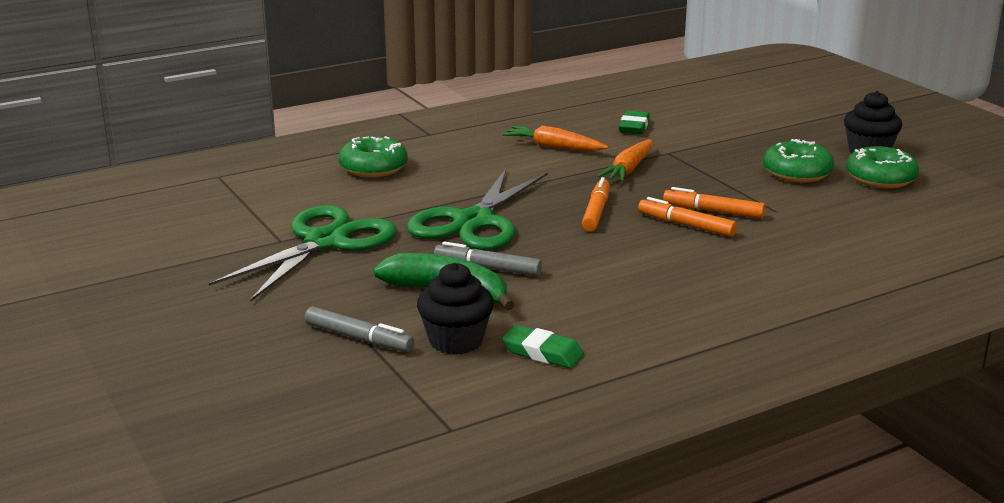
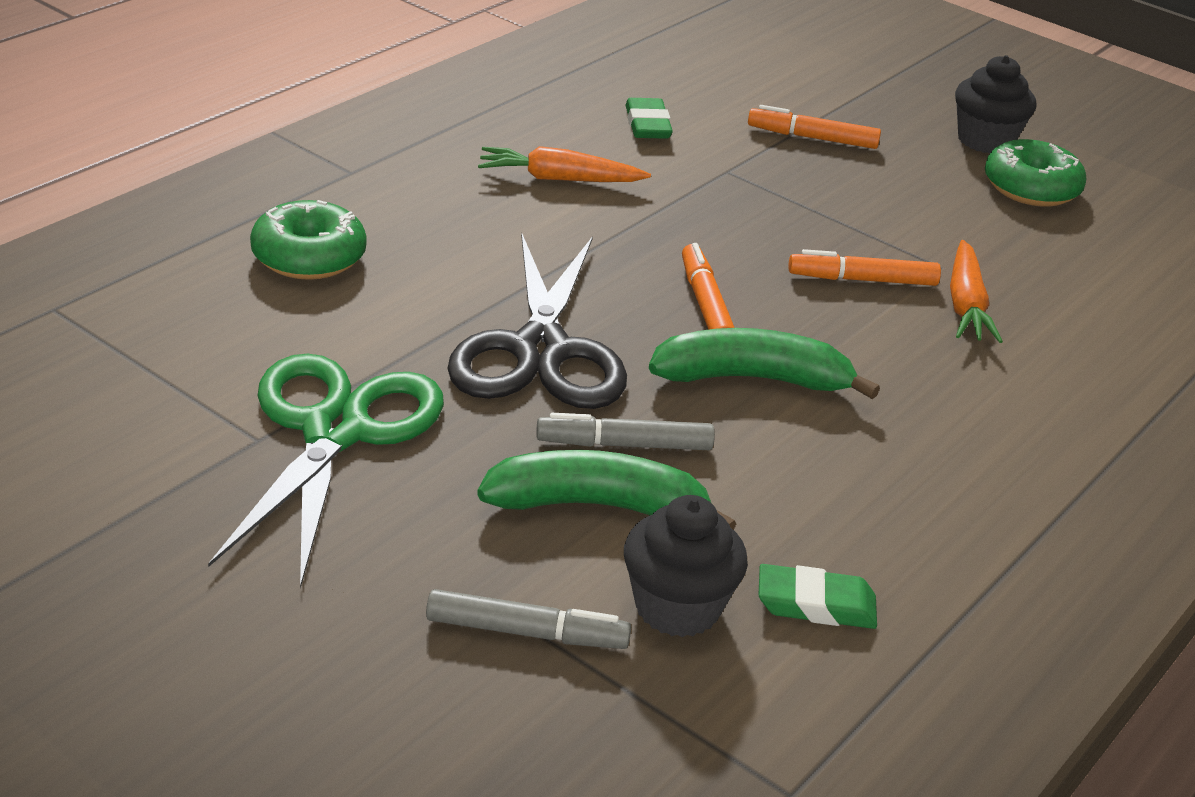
camera: 25 degrees left, 10 degrees up
green scissors [406,169,548,250] -> black scissors [447,233,627,409]
orange carrot [597,139,653,182] -> orange carrot moved to [950,240,1003,343]
orange marker [638,197,737,237] -> orange marker moved to [748,105,881,149]
green donut [763,139,834,183] -> none
none -> green banana [649,328,880,399]

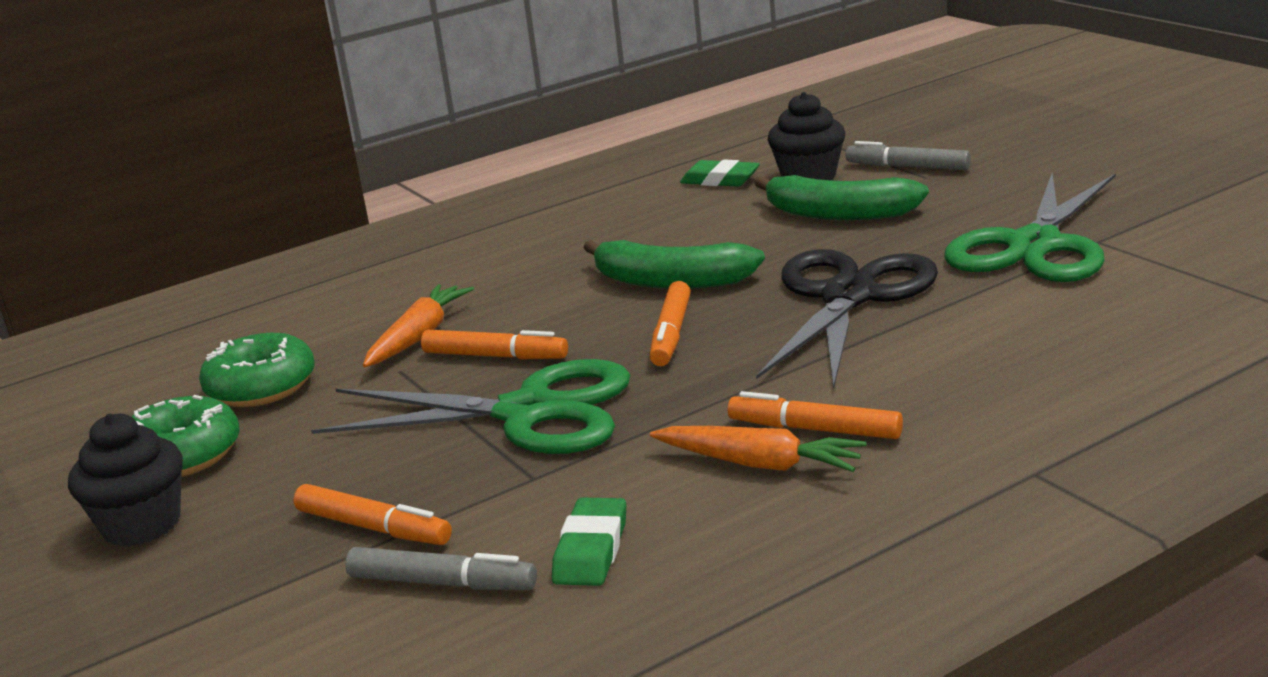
camera: 155 degrees left, 10 degrees down
green donut [250,200,367,280] -> green donut moved to [199,333,315,407]
grey marker [536,413,715,450] -> grey marker moved to [345,547,537,590]
none -> green scissors [311,359,630,454]
none -> orange marker [728,391,903,439]

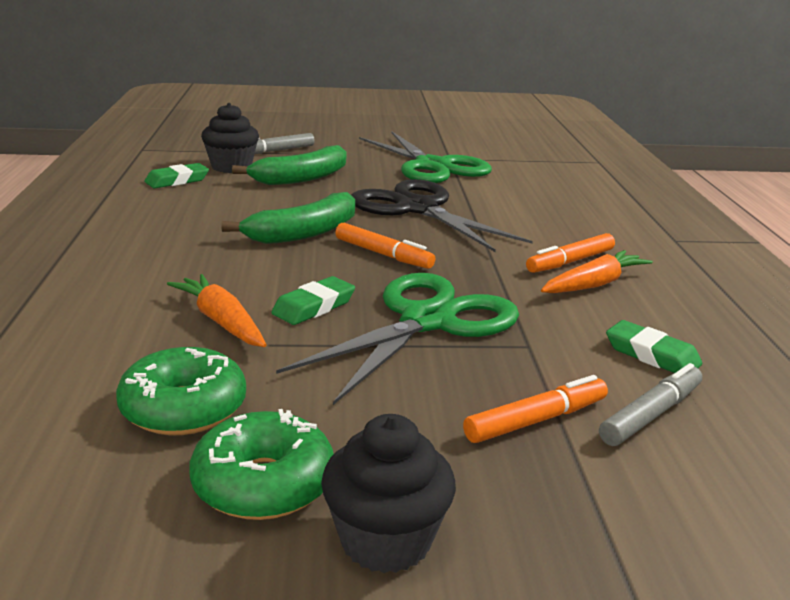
camera: 65 degrees left, 0 degrees up
orange marker [421,330,568,360] -> green eraser [271,276,355,325]

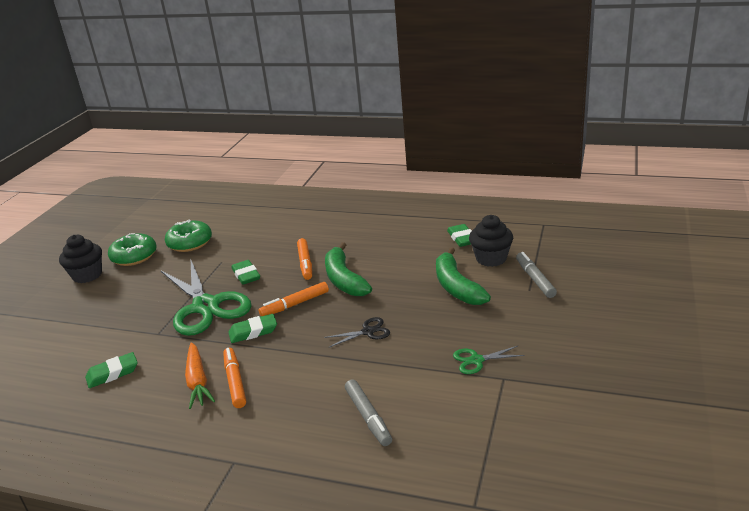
camera: 115 degrees right, 5 degrees up
orange carrot [167,274,266,347] -> none
black scissors [351,179,533,252] -> black scissors [324,317,390,347], size x0.42
green scissors [359,132,492,183] -> green scissors [453,345,525,374], size x0.42
orange marker [463,375,608,443] -> orange marker moved to [297,238,312,280]
grey marker [599,363,702,446] -> grey marker moved to [345,379,392,446]
none -> green eraser [228,314,277,343]

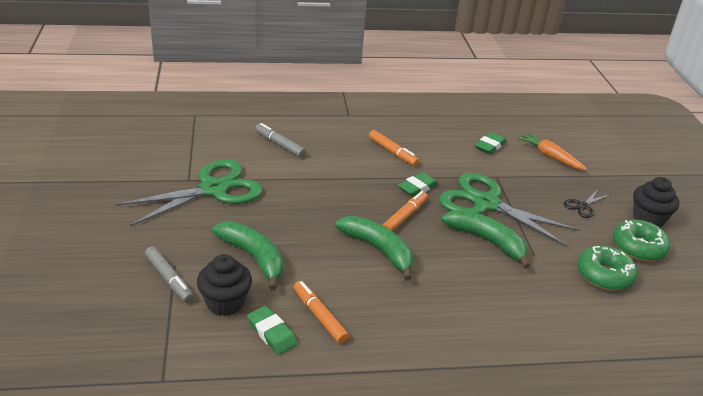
camera: 150 degrees right, 5 degrees up
orange carrot [185,342,215,409] -> orange carrot moved to [517,132,587,170]
green eraser [231,260,260,285] -> green banana [441,210,531,269]
orange marker [297,238,312,280] -> orange marker moved to [294,281,349,344]
black scissors [324,317,390,347] -> black scissors moved to [564,189,609,218]
green scissors [453,345,525,374] -> green scissors [116,159,263,226], size x2.36

